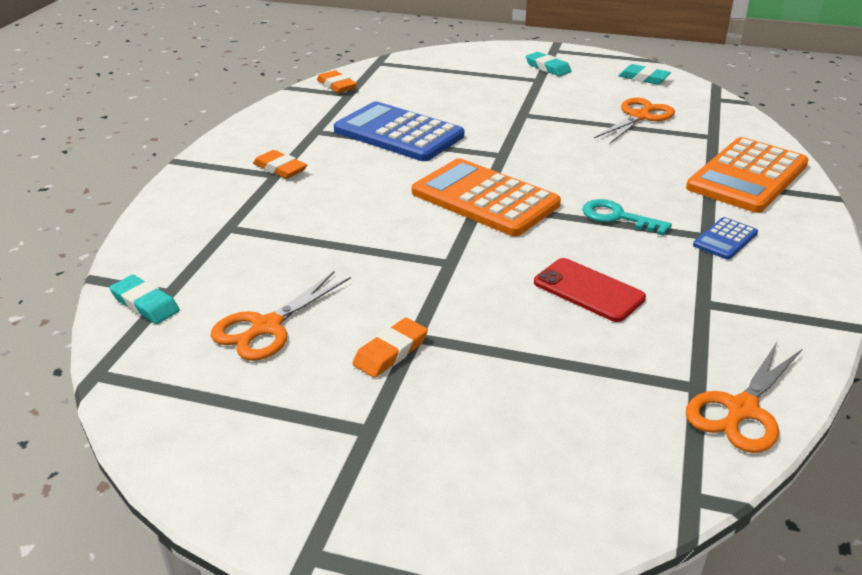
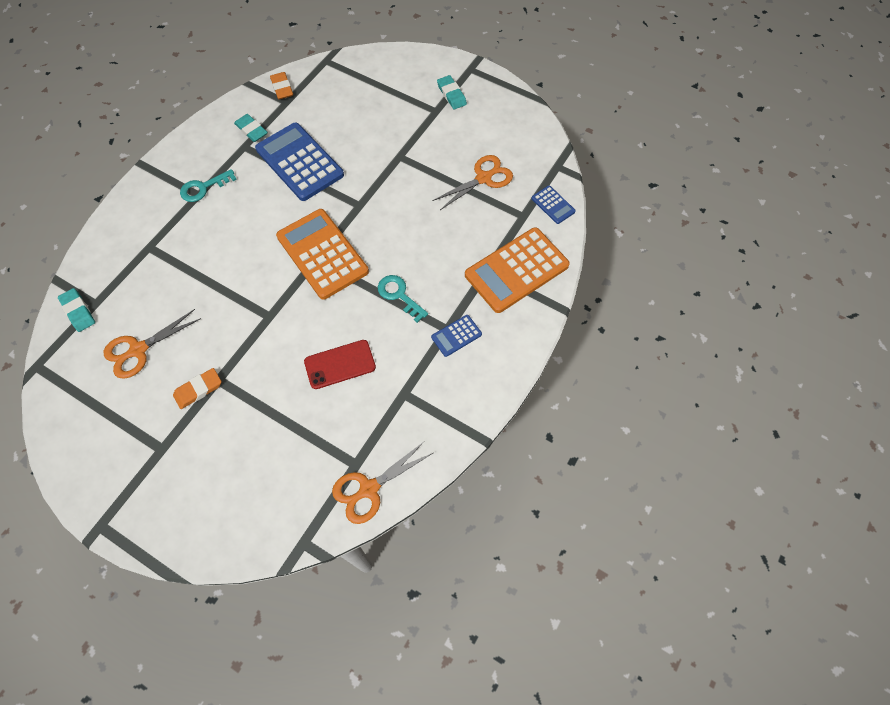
camera: 15 degrees right, 30 degrees up
orange eraser [253,150,307,179] -> turquoise key [180,169,237,202]
red phone [534,258,646,322] -> red phone turned 75 degrees counterclockwise [304,340,376,389]
turquoise eraser [618,64,671,84] -> turquoise eraser moved to [234,114,268,142]
none -> blue calculator [531,186,576,224]

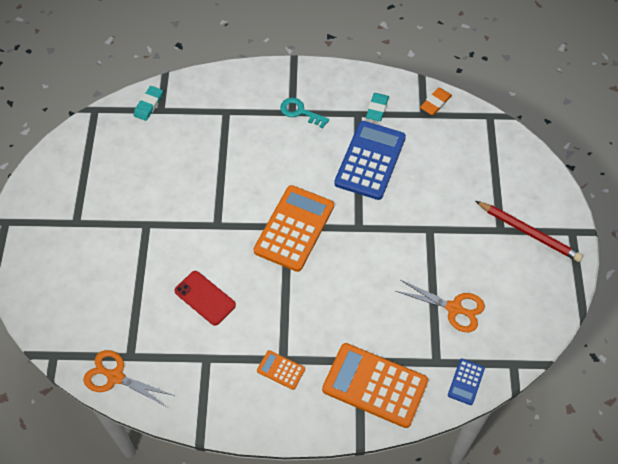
camera: 60 degrees right, 5 degrees down
orange scissors [104,309,201,379] -> none
orange eraser [173,368,221,409] -> none
turquoise key [378,275,428,323] -> none
blue calculator [431,315,482,357] -> orange calculator [257,350,305,390]
turquoise eraser [437,75,467,109] -> red pencil [475,201,583,262]

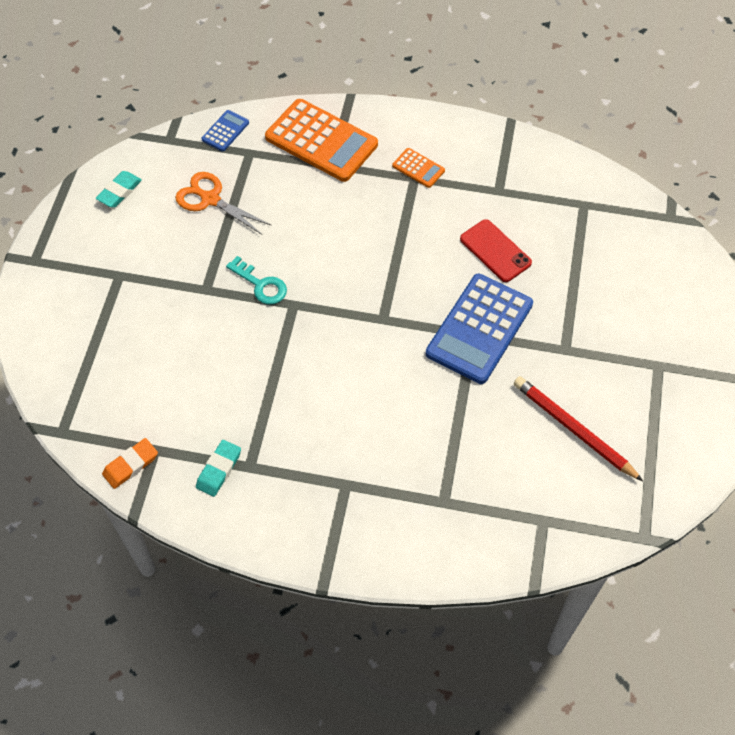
camera: 170 degrees left, 0 degrees up
orange scissors [83,350,175,407] -> none
turquoise eraser [134,86,163,121] -> turquoise eraser moved to [96,171,142,208]
orange calculator [254,185,334,272] -> none
turquoise key [280,98,329,128] -> turquoise key moved to [226,256,287,305]
blue calculator [334,121,406,200] -> blue calculator moved to [426,274,533,384]
red pencil [475,201,583,262] -> red pencil moved to [514,376,643,481]

